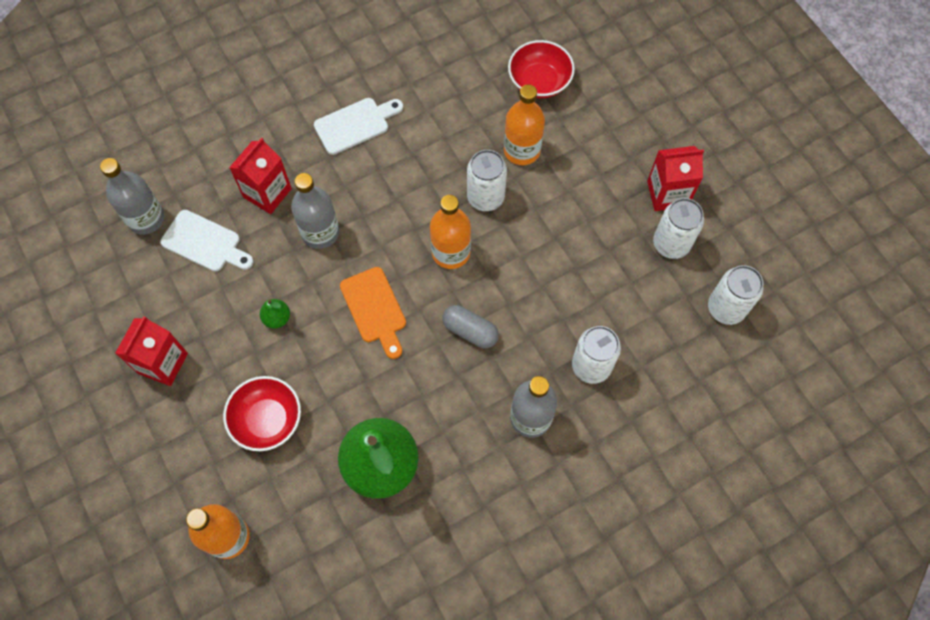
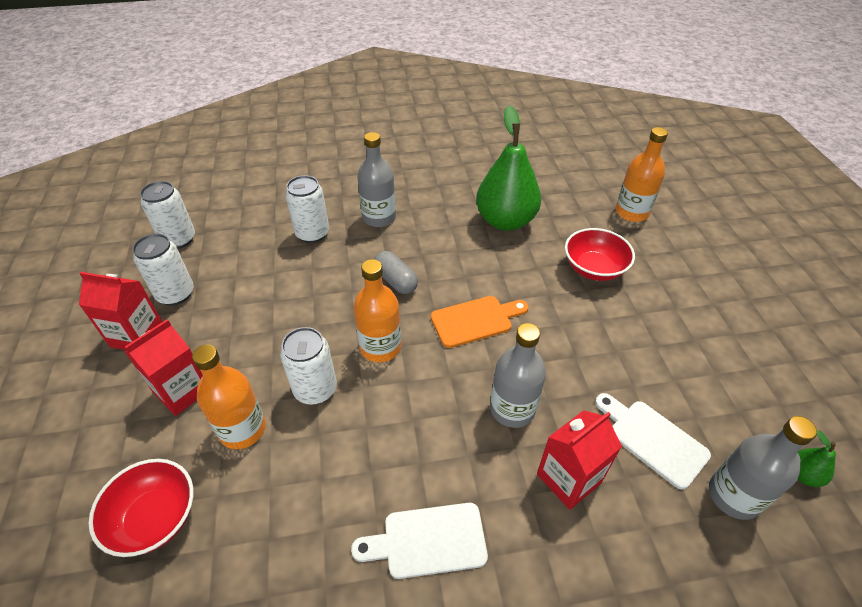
camera: 160 degrees left, 20 degrees down
red carton [115,316,188,386] -> red carton moved to [125,319,203,416]
green pear [260,299,290,329] -> green pear moved to [798,430,836,487]
orange cutting board [340,267,406,359] -> orange cutting board turned 75 degrees clockwise [431,296,529,348]

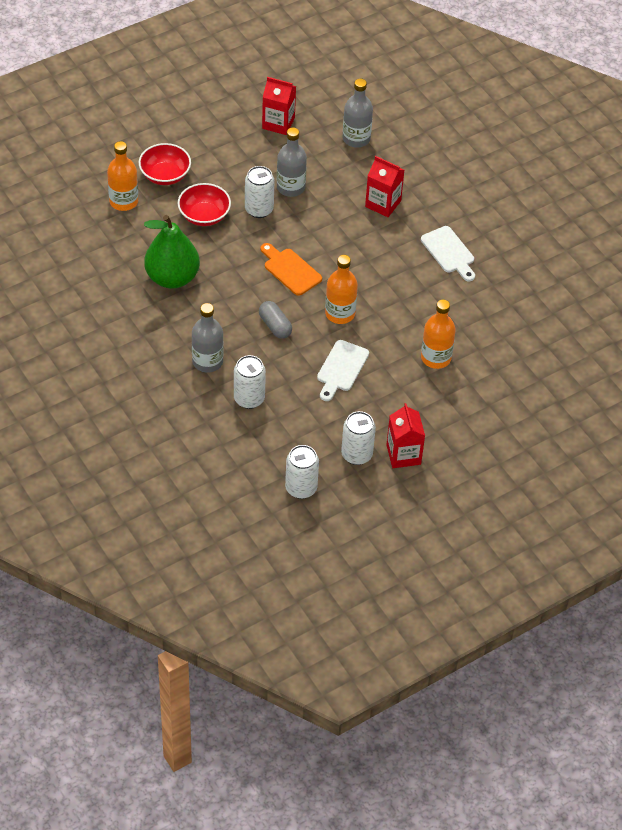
camera: 115 degrees left, 5 degrees up
red bowl [89,459,194,557] -> red bowl moved to [139,143,191,185]
red carton [125,319,203,416] -> red carton moved to [262,77,296,135]
white can [280,327,337,405] -> white can moved to [245,166,275,218]
grey capsule [374,251,418,294] -> grey capsule turned 60 degrees counterclockwise [259,301,292,339]
grey bottle [490,323,546,428] -> grey bottle moved to [277,127,307,197]
white cutting board [595,393,711,490] -> white cutting board moved to [317,340,369,401]
green pear [798,430,836,487] -> none

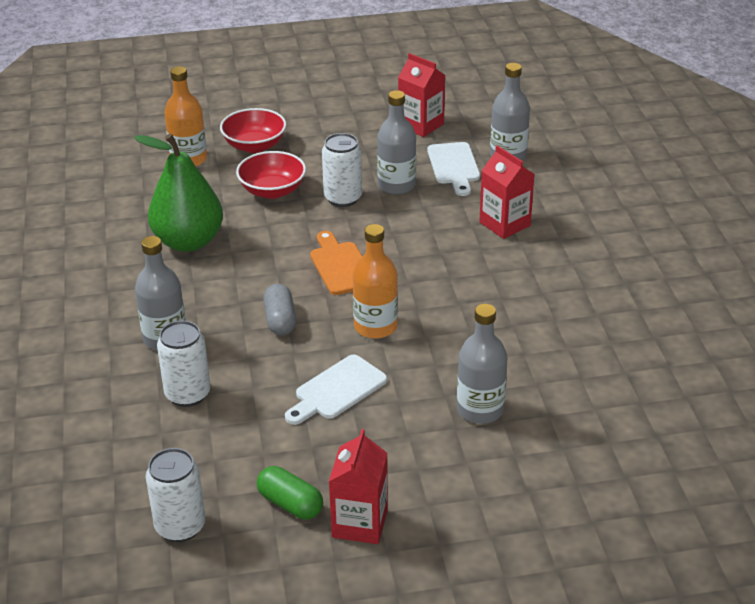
camera: 25 degrees right, 15 degrees down
white can [341,411,376,465] -> green capsule [257,466,323,519]
white cutting board [421,226,475,281] -> white cutting board moved to [427,142,480,196]
orange bottle [421,299,456,369] -> grey bottle [457,304,508,424]

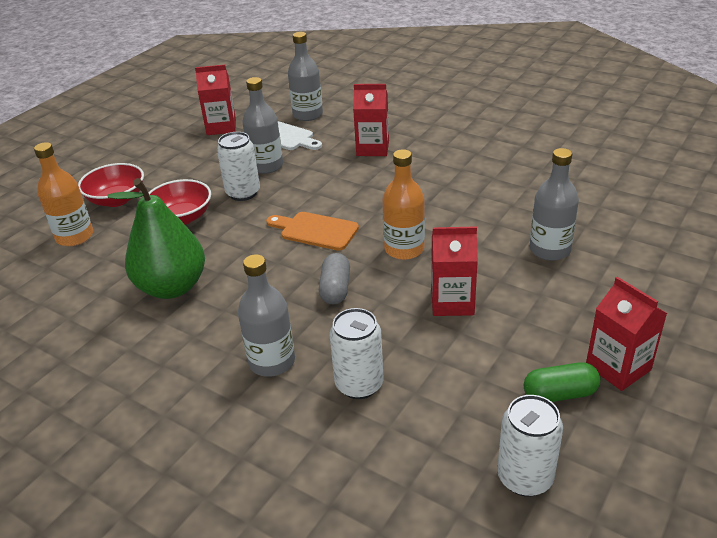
camera: 45 degrees left, 0 degrees up
grey capsule [263,284,296,335] -> grey capsule turned 60 degrees clockwise [319,253,350,304]
white cutting board [285,355,387,425] -> red carton [431,226,478,316]

